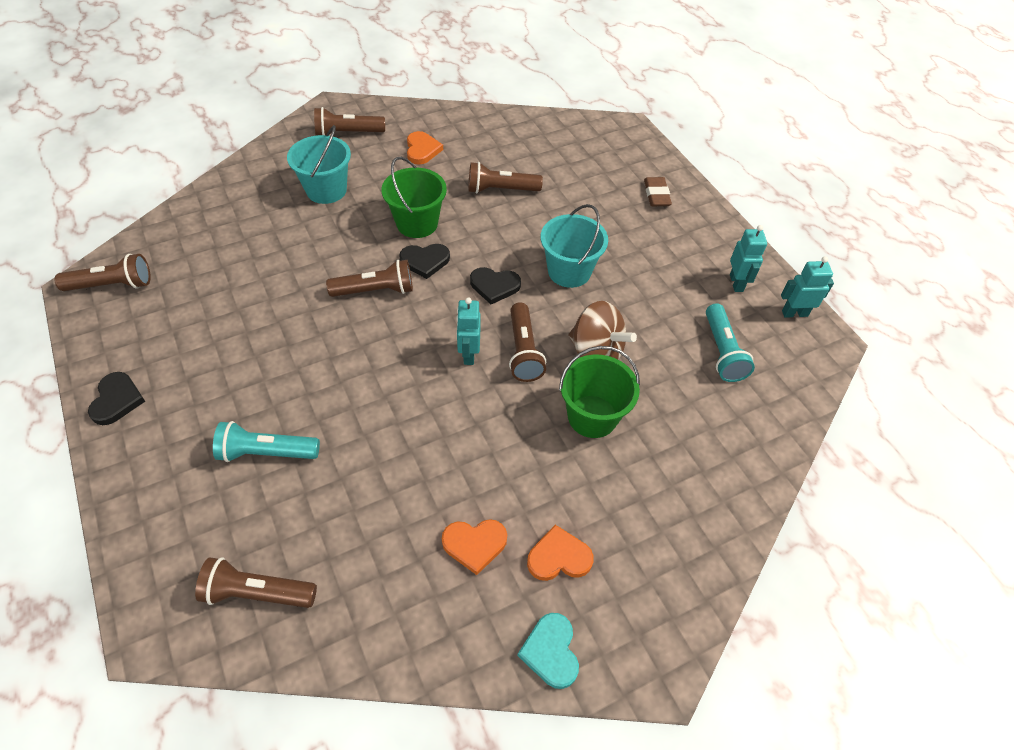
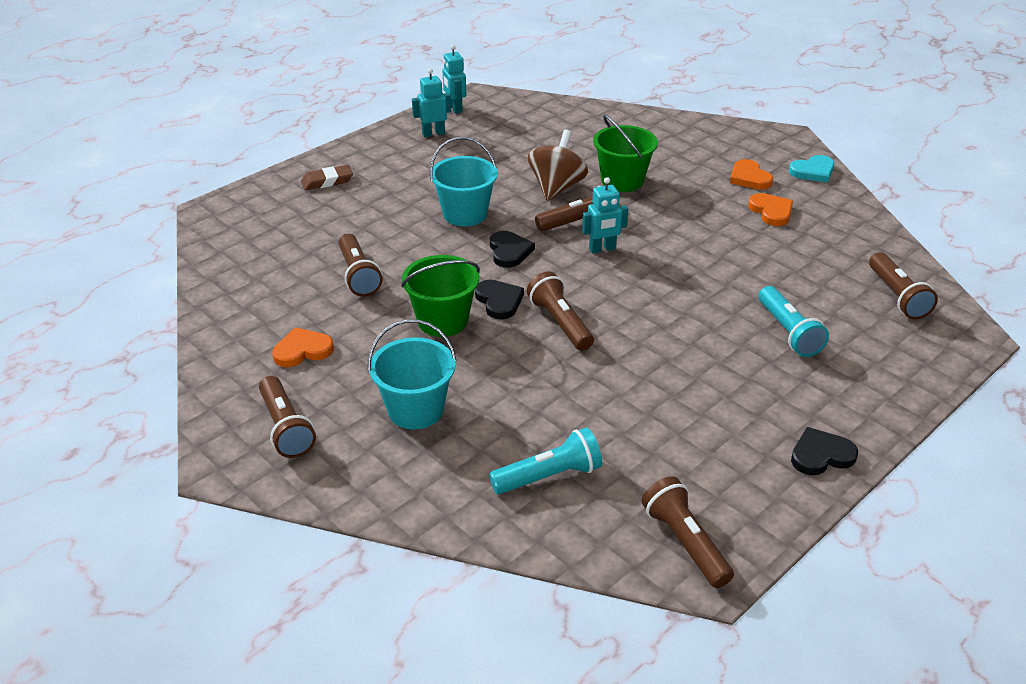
camera: 105 degrees left, 15 degrees down
turquoise flashlight [706,303,755,382] -> turquoise flashlight moved to [489,428,602,494]

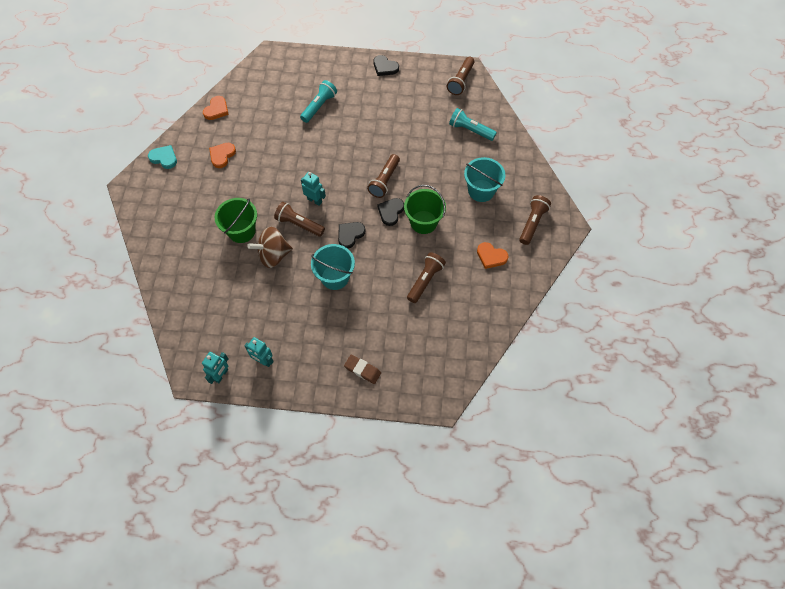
camera: 130 degrees left, 25 degrees up
orange heart [730,159,773,190] -> orange heart moved to [203,96,229,120]
brown flashlight [869,252,938,319] -> none

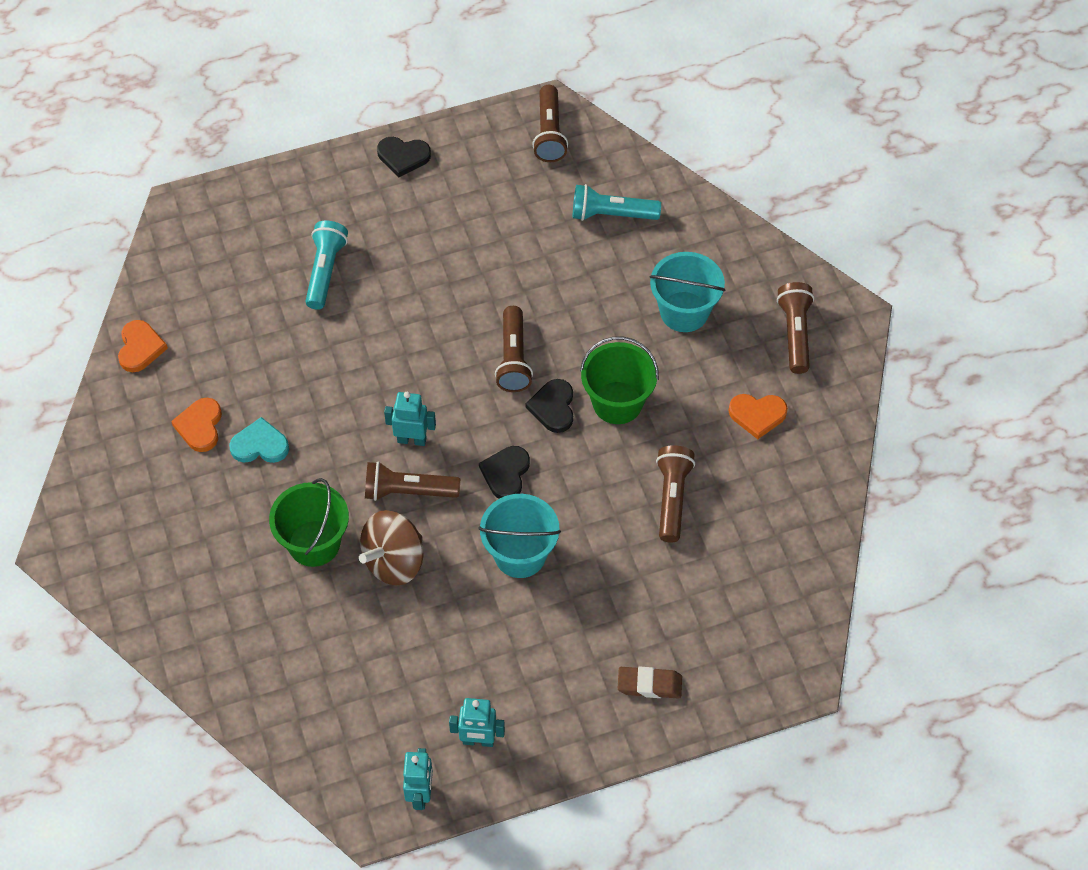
camera: 25 degrees left, 5 degrees down
turquoise heart [148,145,177,169] -> turquoise heart moved to [229,417,289,463]

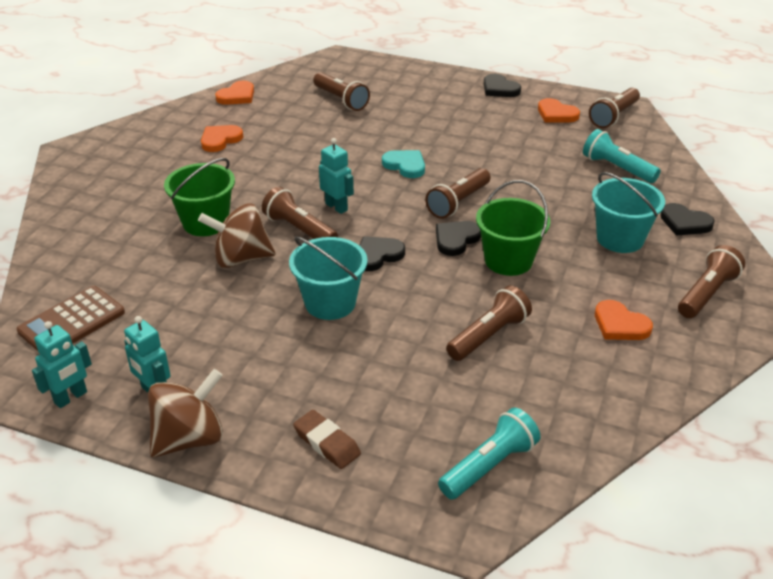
camera: 40 degrees right, 20 degrees down
turquoise heart [229,417,289,463] -> turquoise heart moved to [382,150,425,178]
turquoise flashlight [305,220,348,310] -> turquoise flashlight moved to [438,407,541,499]
none -> brown calculator [17,286,125,351]
none -> brown spinning top [148,369,223,458]
none -> brown flashlight [313,72,370,111]
none -> orange heart [538,98,580,123]
none -> black heart [660,203,715,236]

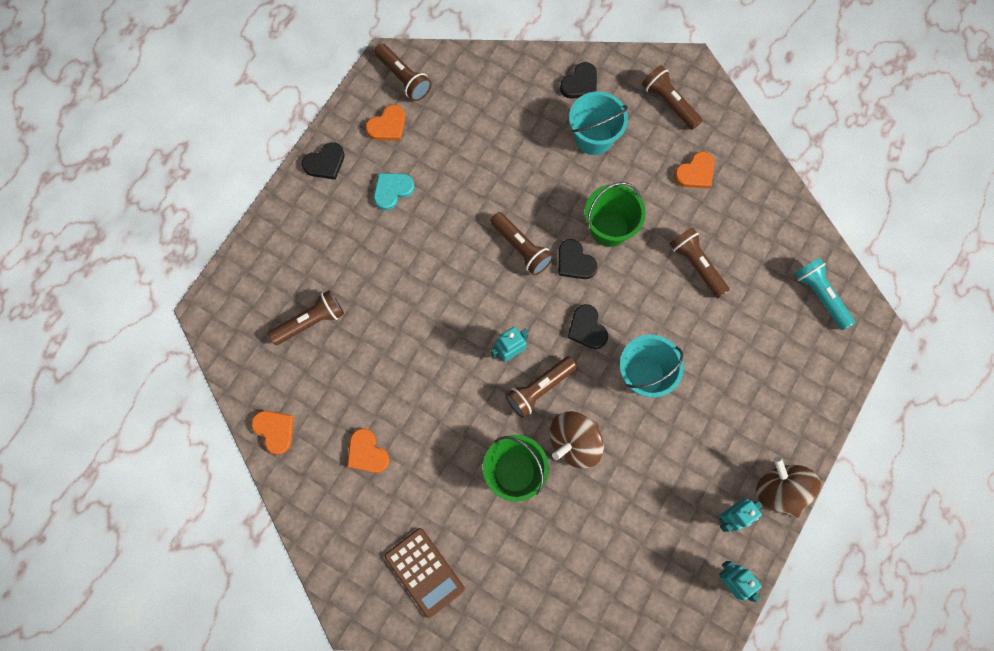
camera: 80 degrees left, 35 degrees up
brown calculator [17,286,125,351] -> brown calculator moved to [385,528,465,618]
brown spinning top [198,204,275,268] -> brown spinning top turned 45 degrees clockwise [550,411,604,469]
brown eraser [293,410,361,469] -> none
turquoise heart [382,150,425,178] -> turquoise heart moved to [374,173,415,210]
turquoise flashlight [583,129,661,183] -> none

